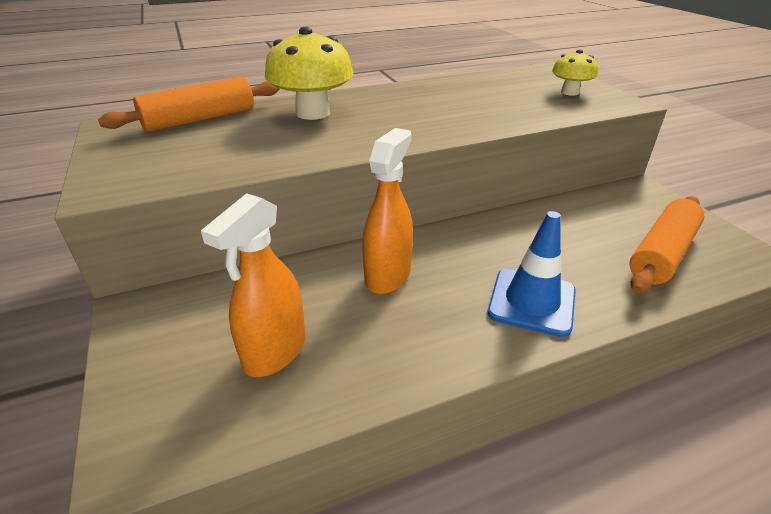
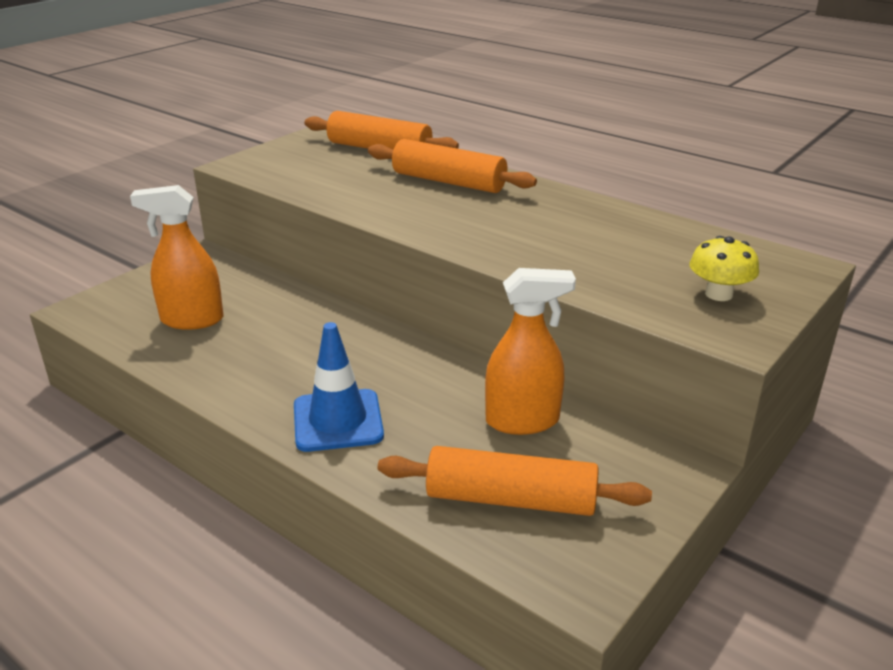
camera: 60 degrees right, 5 degrees down
yellow mushroom [265,27,353,120] -> orange rolling pin [368,139,537,193]
orange spray bottle [362,128,413,294] -> orange spray bottle moved to [485,268,576,435]

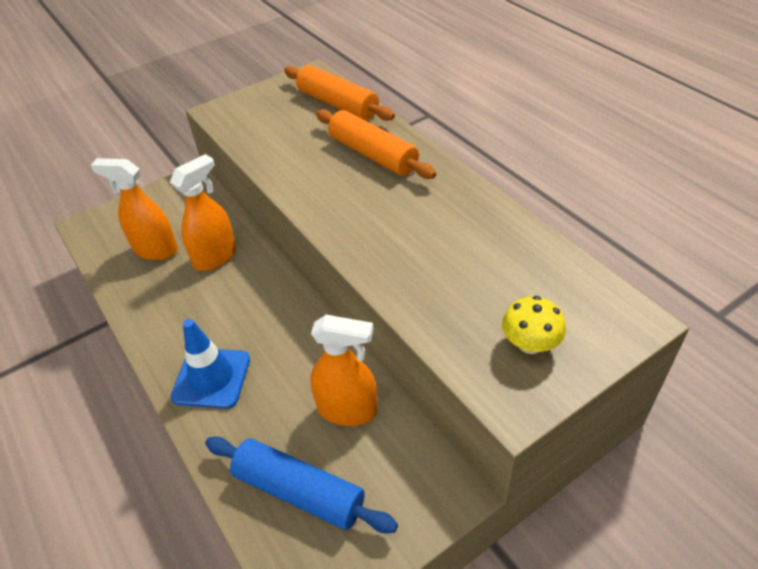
camera: 20 degrees right, 15 degrees up
orange rolling pin [378,446,652,516] -> blue rolling pin [205,437,398,533]
none -> orange spray bottle [170,154,236,271]

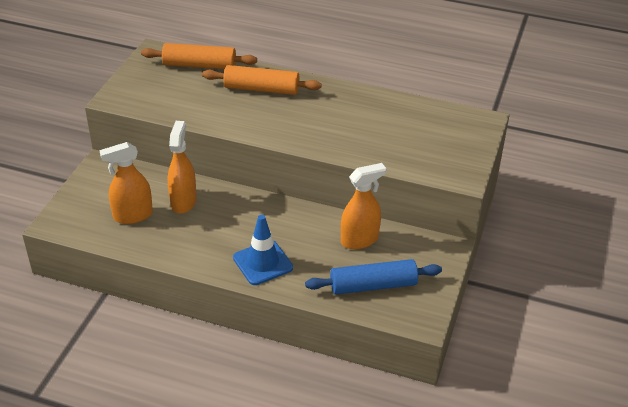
camera: 40 degrees left, 5 degrees down
yellow mushroom [502,296,566,354] -> none

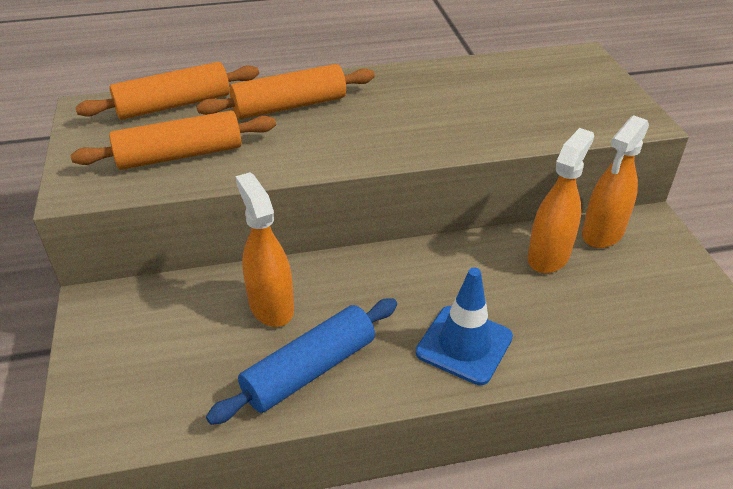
camera: 30 degrees left, 0 degrees up
orange spray bottle [99,142,153,224] -> orange spray bottle moved to [582,115,649,248]
blue rolling pin [305,259,442,295] -> blue rolling pin moved to [206,298,397,425]
none -> orange rolling pin [71,110,276,170]

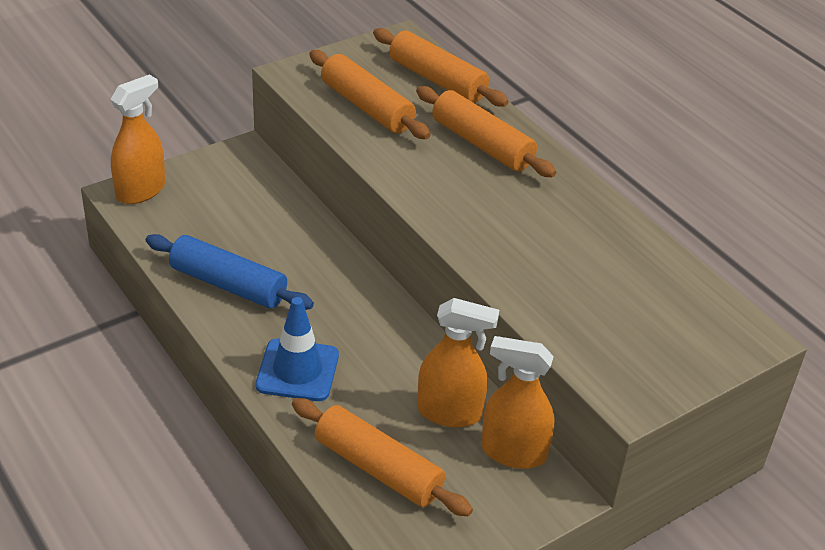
camera: 65 degrees right, 0 degrees up
orange spray bottle [235,172,294,327] -> orange spray bottle moved to [110,74,165,204]
none -> orange rolling pin [292,398,473,516]

